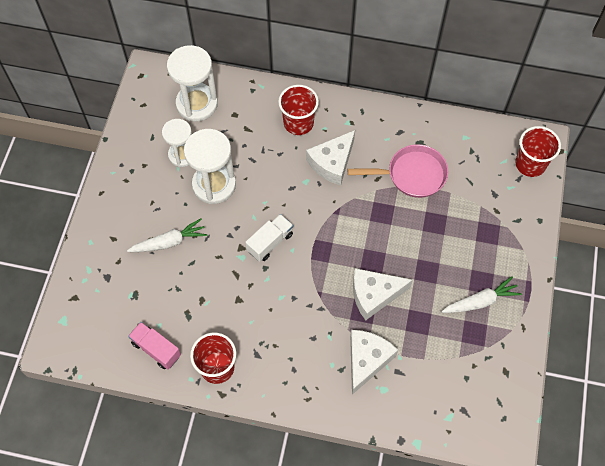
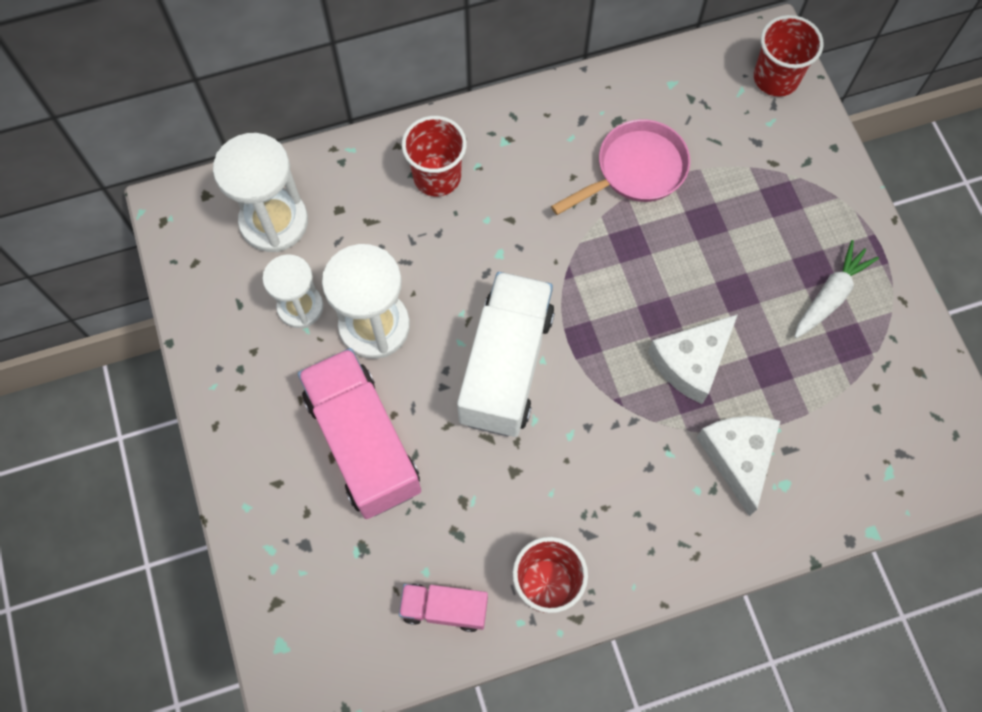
camera: 30 degrees left, 5 degrees up
white carrot [127,218,207,252] -> pink truck [298,348,421,519]
white truck [245,214,293,262] -> white truck [457,272,555,437], size x1.95
white cheese [306,130,355,185] -> none

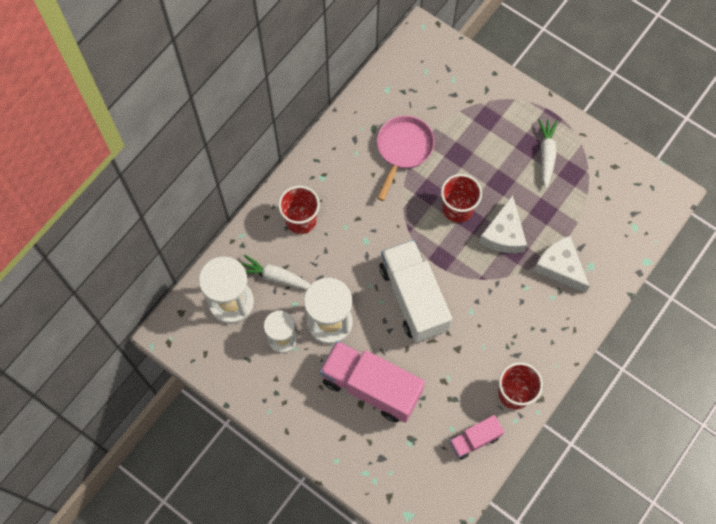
camera: 35 degrees left, 0 degrees up
red cup [754,15,823,97] -> red cup moved to [441,174,482,223]
none -> white carrot [241,255,311,289]

